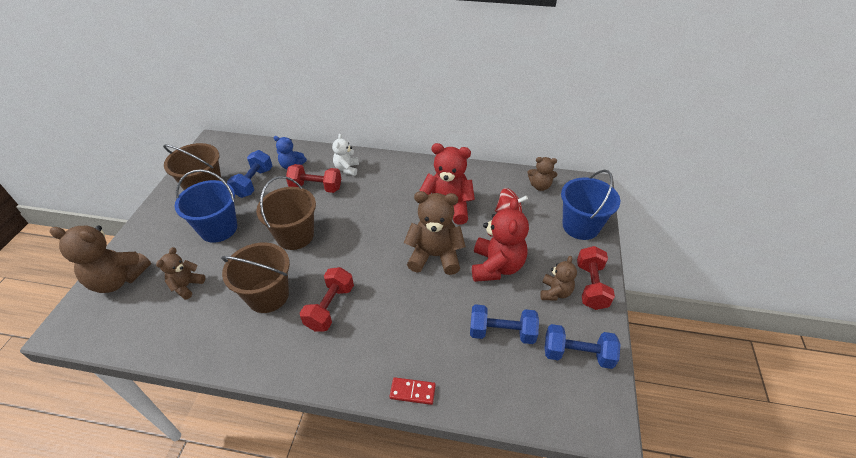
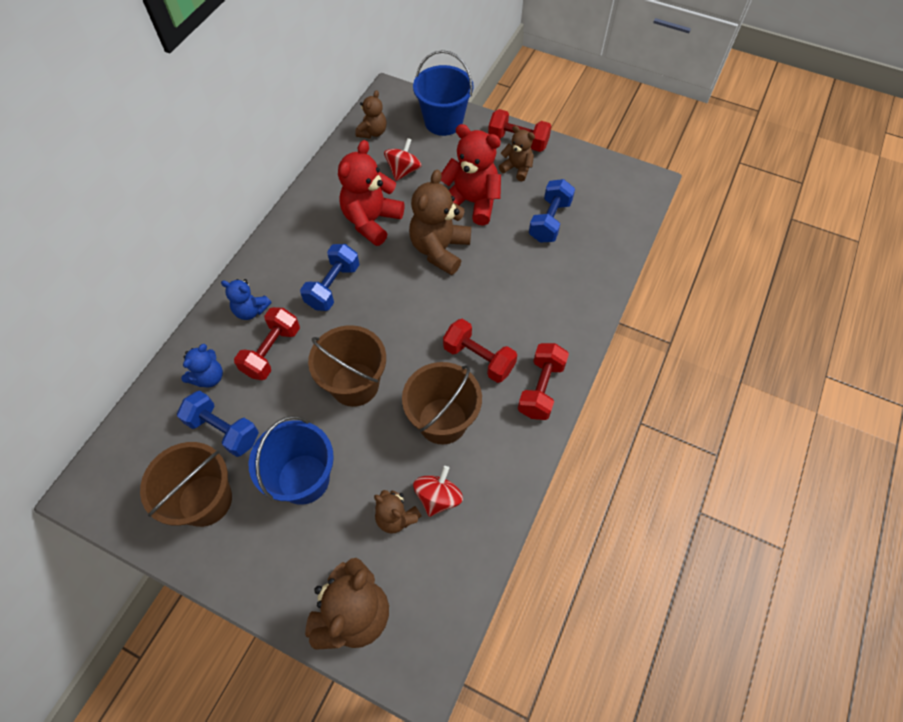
camera: 75 degrees left, 15 degrees up
white teddy bear [332,134,359,176] -> blue teddy bear [221,279,271,320]
red domino [389,377,436,405] -> none
blue dumbbell [545,324,621,369] -> blue dumbbell moved to [300,244,360,311]
none -> red spinning top [413,466,463,517]
none -> red dumbbell [518,343,569,420]

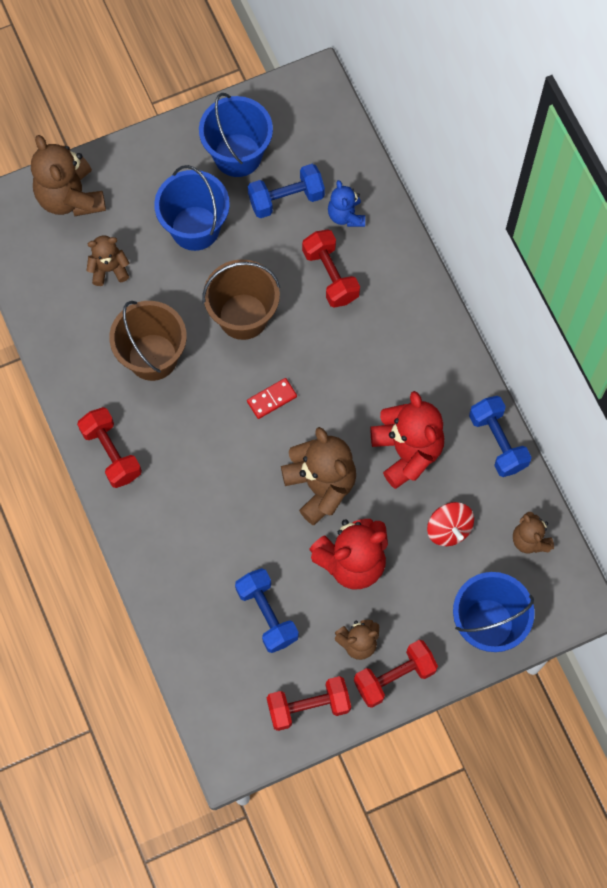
camera: 130 degrees right, 10 degrees up
brown bucket [140,442,232,527] -> blue bucket [199,93,273,177]
blue teddy bear [221,279,271,320] -> none
blue dumbbell [300,244,360,311] -> blue dumbbell moved to [469,396,531,477]
red spinning top [413,466,463,517] -> none
red dumbbell [443,319,517,383] -> red dumbbell moved to [267,676,351,731]
none -> red domino [247,378,297,419]

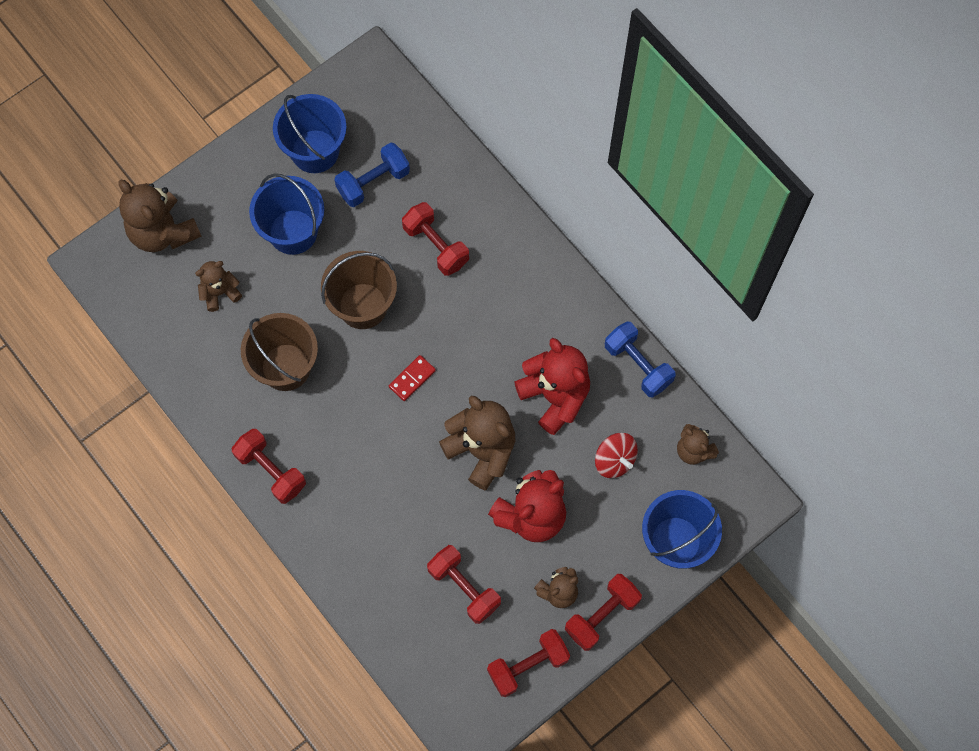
camera: 15 degrees left, 0 degrees up
blue dumbbell [235,568,299,653] -> red dumbbell [427,545,501,624]
blue teddy bear [328,180,365,227] -> none

